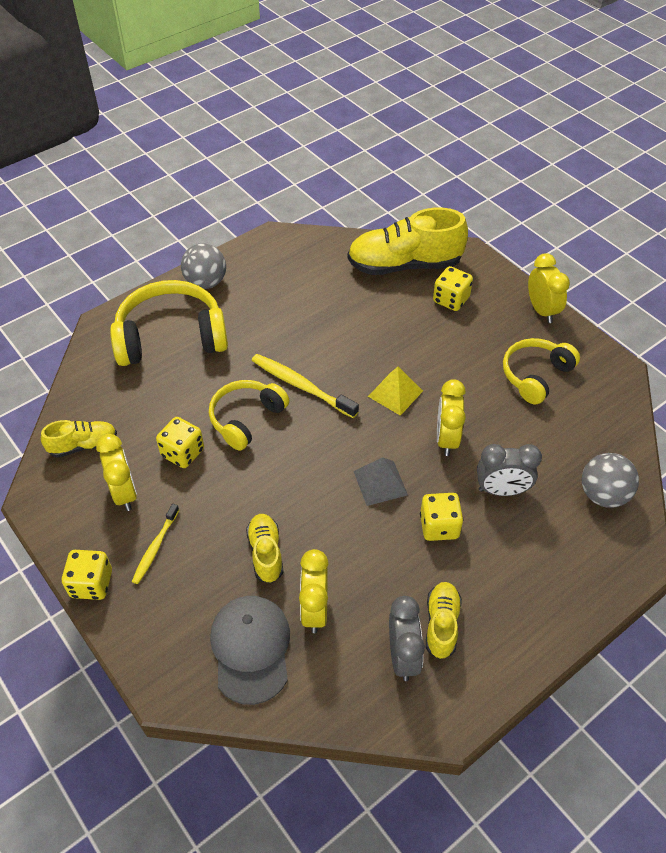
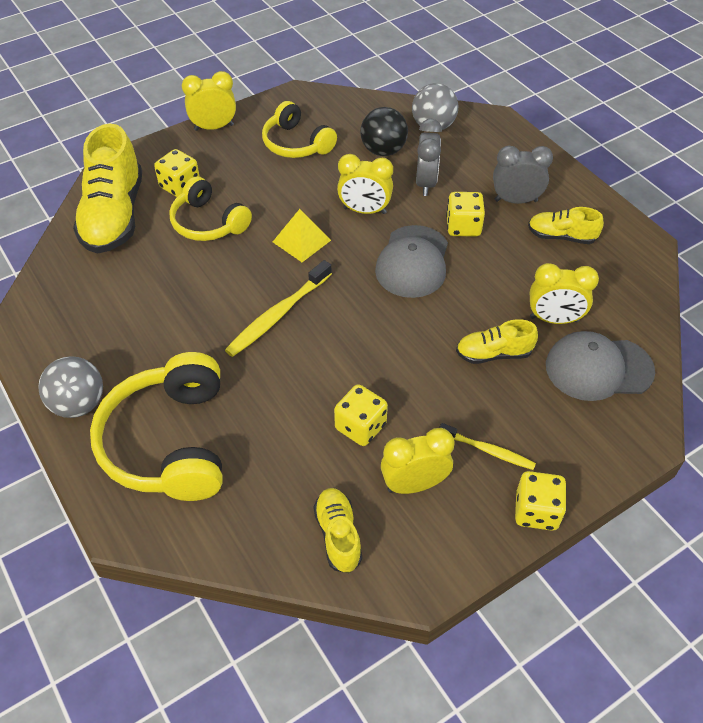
camera: 85 degrees left, 0 degrees up
yellow headphones [209,380,290,451] -> yellow headphones moved to [169,176,252,241]
grey pyramid [353,457,408,506] -> grey cap [375,225,448,298]
grey clock [389,596,425,681] -> grey clock moved to [493,146,553,204]
none -> black ball [360,107,408,156]

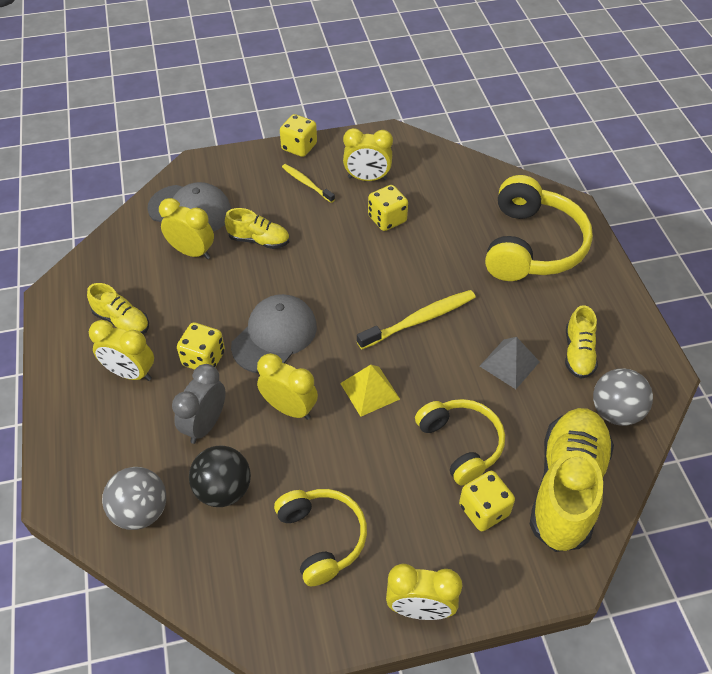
camera: 160 degrees left, 0 degrees up
grey ball [38,356,103,418] -> grey ball moved to [593,368,653,426]
yellow shoe [313,488,362,573] -> yellow shoe moved to [565,305,598,379]
grey clock [493,146,553,204] -> yellow clock [89,320,154,381]
none -> grey pyramid [480,337,540,389]

